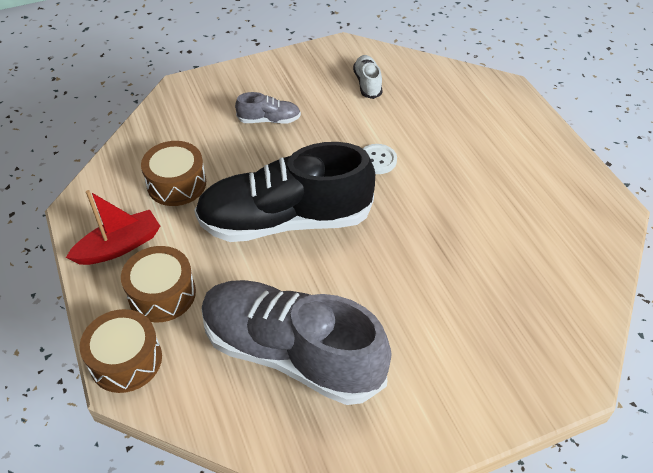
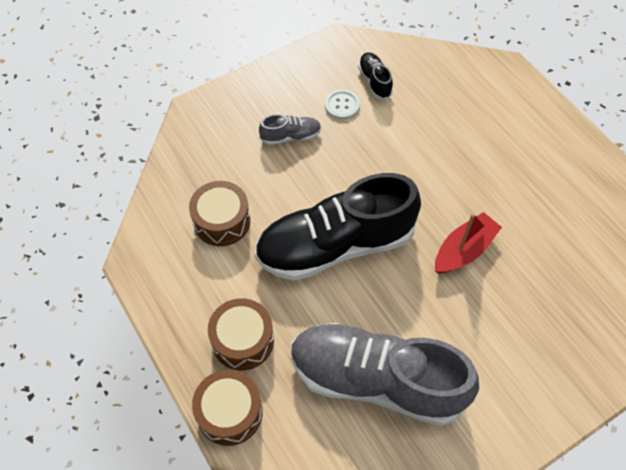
camera: 10 degrees left, 10 degrees up
red boat [66,190,160,265] -> red boat moved to [435,212,502,274]
white shoe [353,55,383,99] -> black shoe [358,52,393,100]
white button [362,144,397,174] -> white button moved to [325,90,360,120]

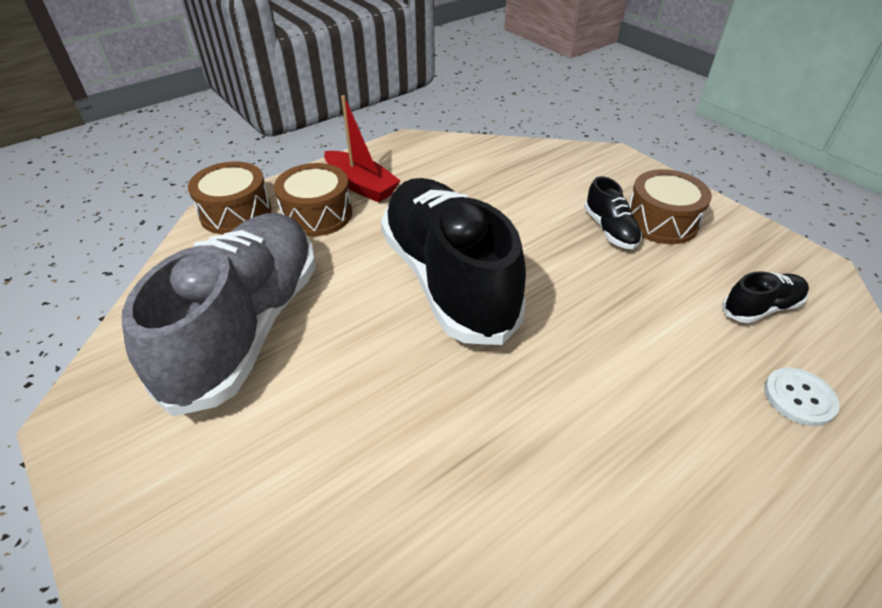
camera: 85 degrees right, 15 degrees down
brown drum [189,181,250,246] -> brown drum moved to [629,169,712,244]
grey shoe [259,114,321,145] -> black shoe [584,176,642,249]
white button [325,90,360,120] -> white button moved to [764,368,839,426]
red boat [435,212,502,274] -> red boat moved to [324,95,401,203]

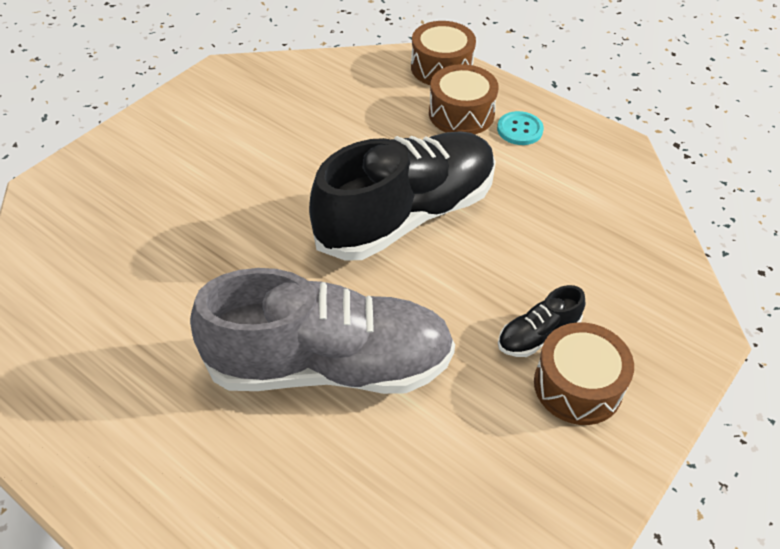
camera: 75 degrees right, 5 degrees up
grey shoe [122,213,316,417] -> grey shoe moved to [190,268,455,394]
red boat [324,95,401,203] -> turquoise button [497,111,544,145]
black shoe [722,271,809,323] -> none
white button [764,368,839,426] -> none

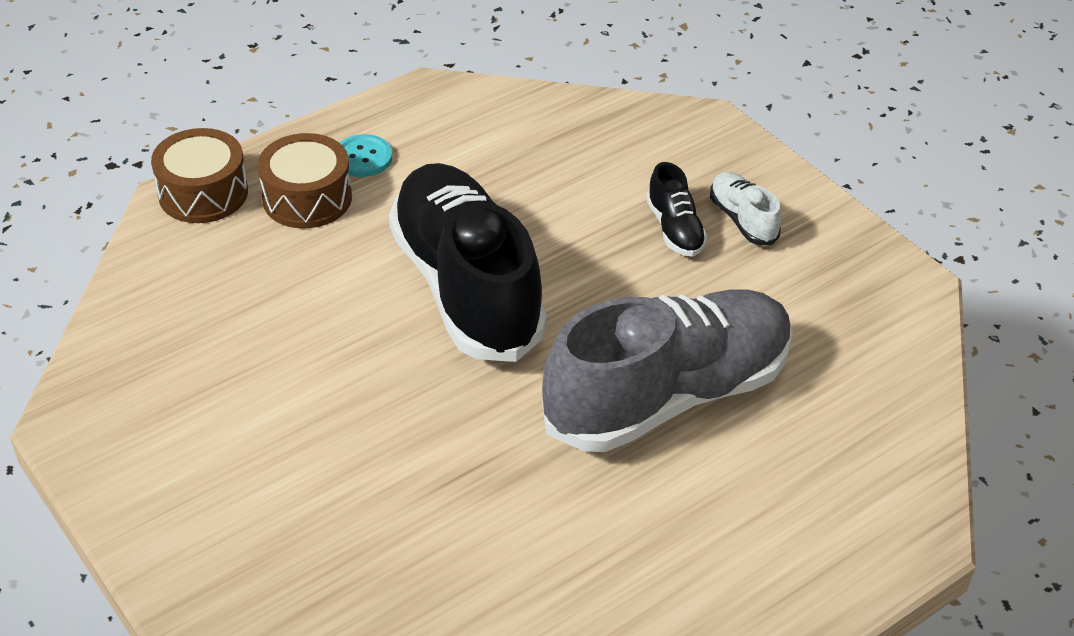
camera: 75 degrees left, 5 degrees down
grey shoe [190,268,455,394] -> grey shoe turned 45 degrees clockwise [542,290,793,452]
brown drum [534,322,634,425] -> white shoe [710,172,781,245]

